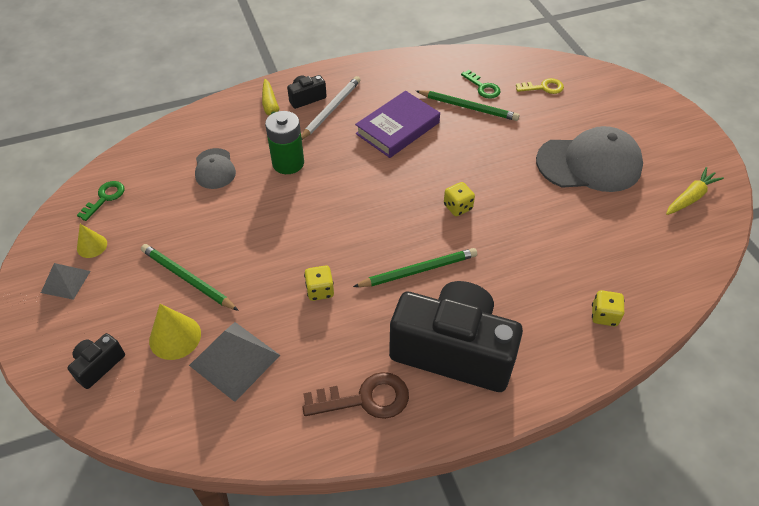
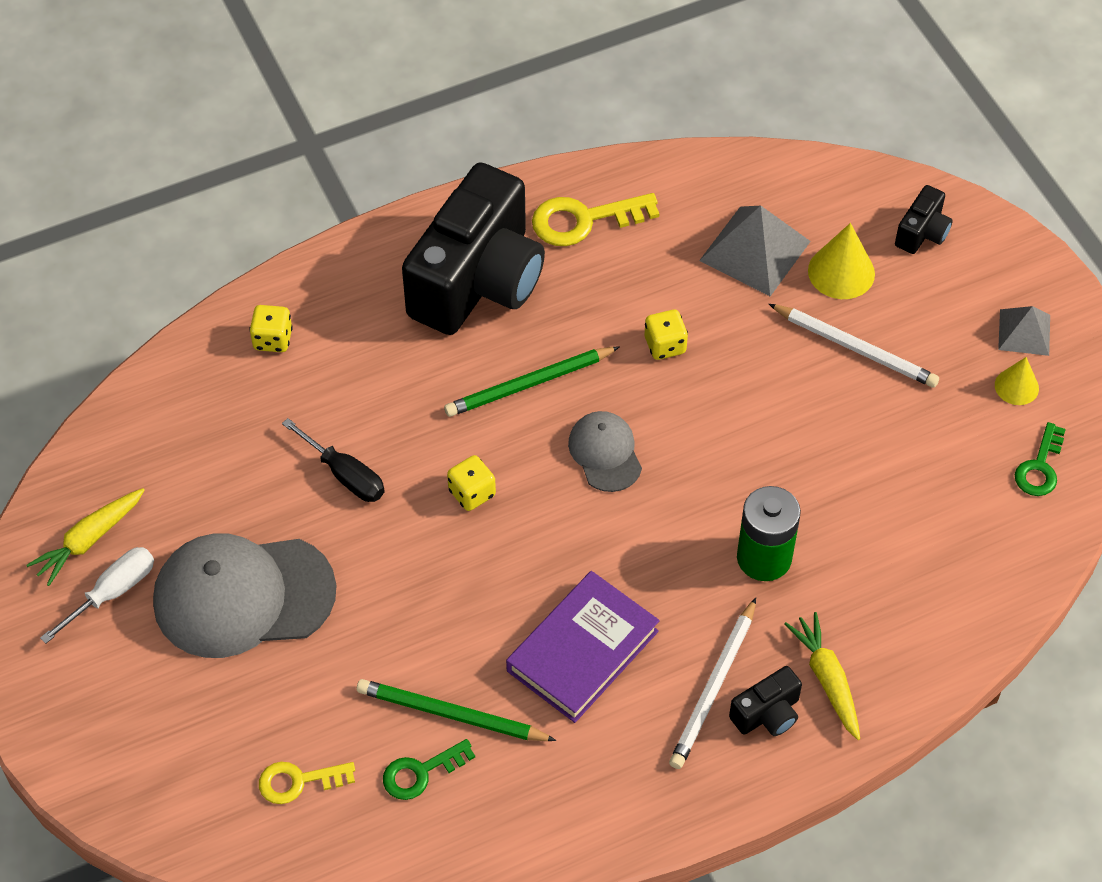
camera: 175 degrees right, 5 degrees up
green pencil [141,244,239,311] -> white pencil [769,304,939,388]
grey cap [195,148,236,189] -> grey cap moved to [568,411,642,492]
brown key [302,372,409,419] -> yellow key [532,193,659,246]
black camera [389,281,523,392] -> black camera turned 75 degrees counterclockwise [402,162,545,335]
green key [461,70,501,99] -> green key turned 75 degrees counterclockwise [383,739,475,800]
none -> white screwdriver [40,547,154,644]
none -> black screwdriver [282,418,385,502]

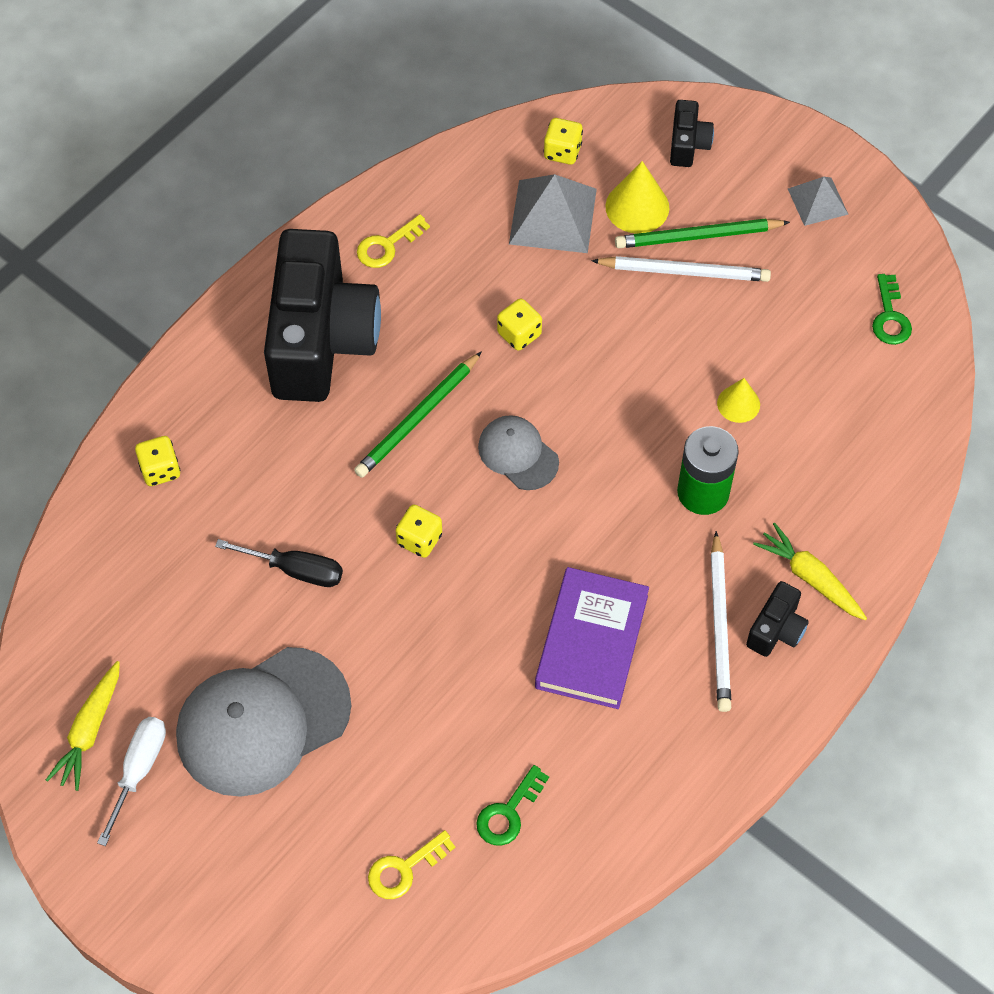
camera: 25 degrees left, 5 degrees up
green pencil [357,679,557,741] -> green pencil moved to [615,219,790,248]
yellow key [532,193,659,246] -> yellow key [357,214,430,268], size x0.64
yellow cone [995,357,1039,405] -> yellow cone moved to [717,378,760,423]
none -> yellow dice [543,118,583,165]

